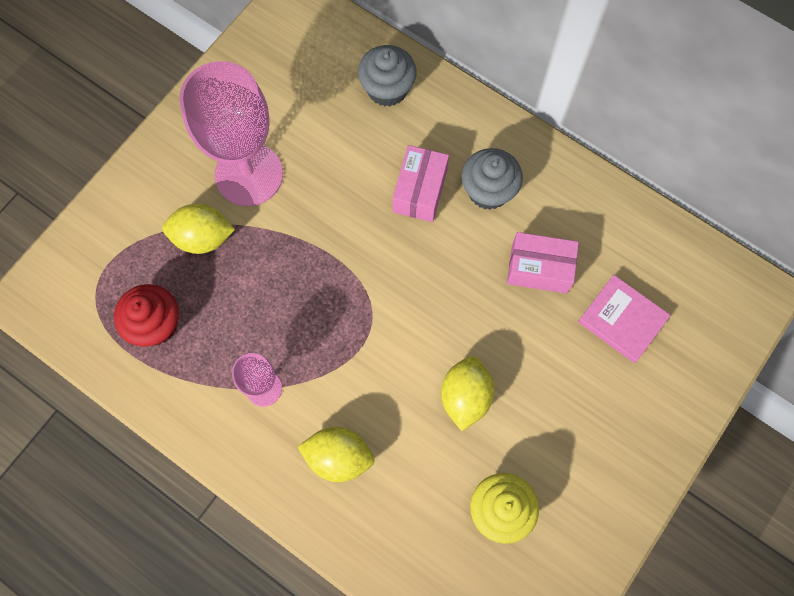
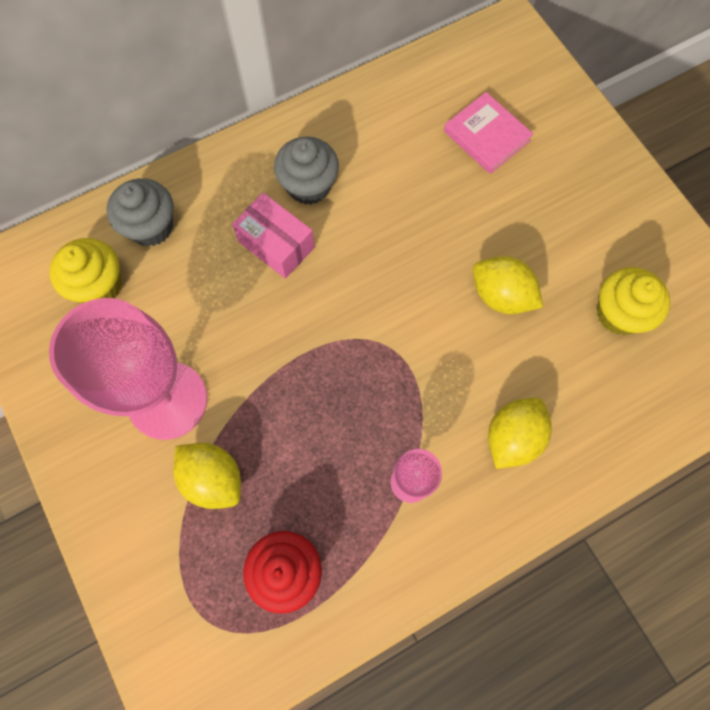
camera: 65 degrees left, 0 degrees up
yellow lemon [162,203,235,254] -> yellow lemon turned 75 degrees counterclockwise [173,443,241,509]
pink box [507,232,579,294] -> none
pink book [578,275,671,363] -> pink book turned 75 degrees clockwise [444,92,533,174]
none -> yellow cupcake [49,238,122,303]

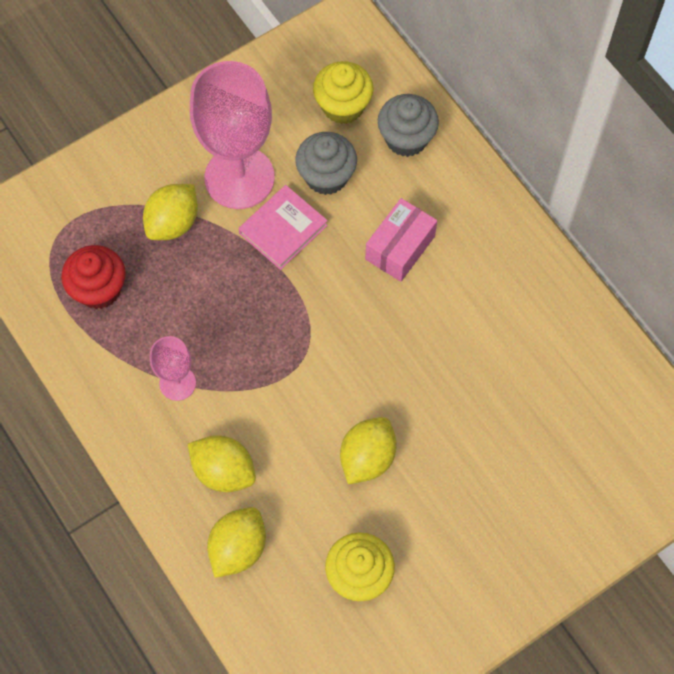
camera: 85 degrees right, 5 degrees down
grey cupcake [274,137,339,205] -> grey cupcake moved to [295,132,357,195]
pink book [444,92,533,174] -> pink book moved to [238,185,328,270]
none -> yellow lemon [207,507,266,578]

